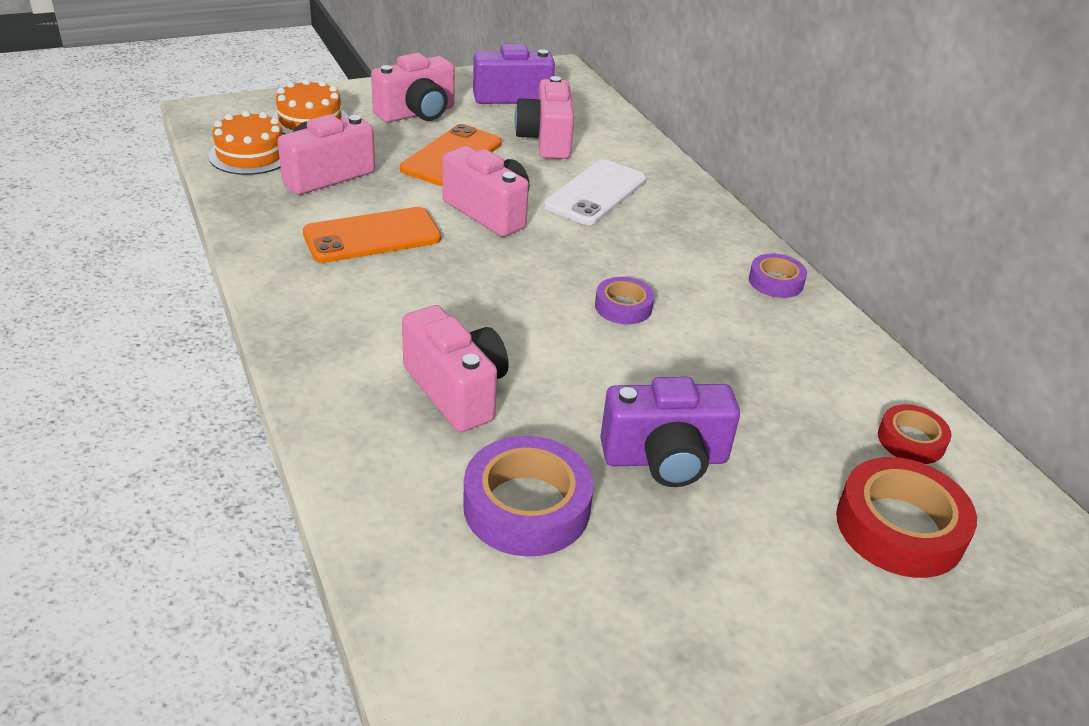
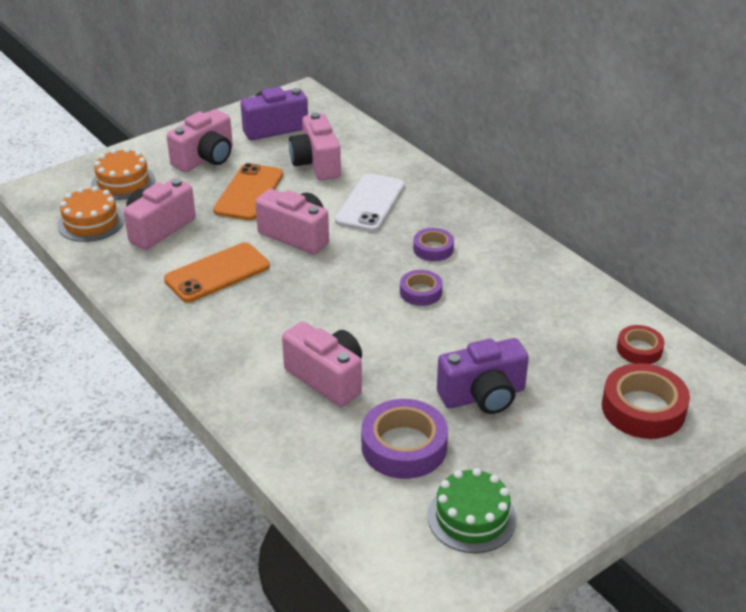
camera: 10 degrees left, 0 degrees up
purple tape [749,253,807,298] -> purple tape moved to [413,228,454,261]
none -> green cake [428,468,517,553]

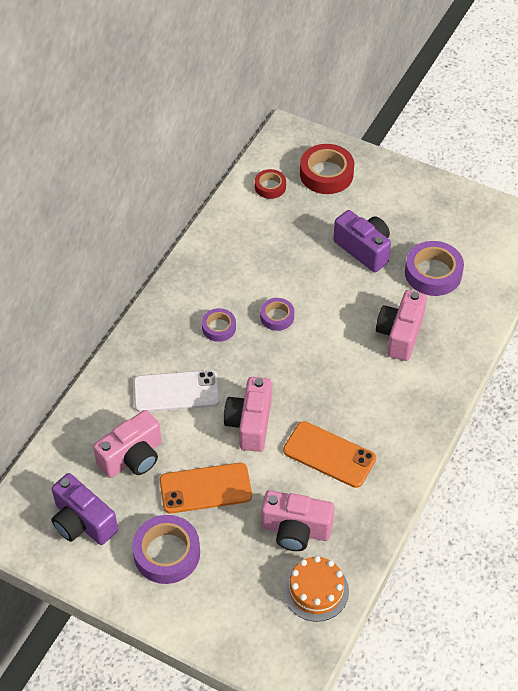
camera: 115 degrees left, 15 degrees up
orange cake [91,148,155,200] -> none
pink camera [167,109,233,172] -> purple tape [132,515,200,584]
green cake [428,468,517,553] -> none

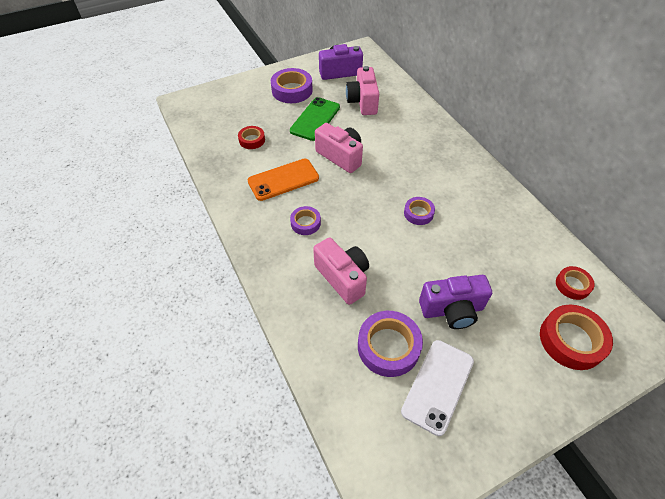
camera: 125 degrees right, 0 degrees up
white phone [134,370,220,412] -> white phone moved to [401,340,474,436]
orange phone [160,463,252,513] -> green phone [290,97,340,141]
purple tape [202,308,236,342] -> purple tape moved to [290,206,321,235]
pink camera [261,490,334,551] -> red tape [238,126,265,149]
orange cake [283,556,349,622] -> none

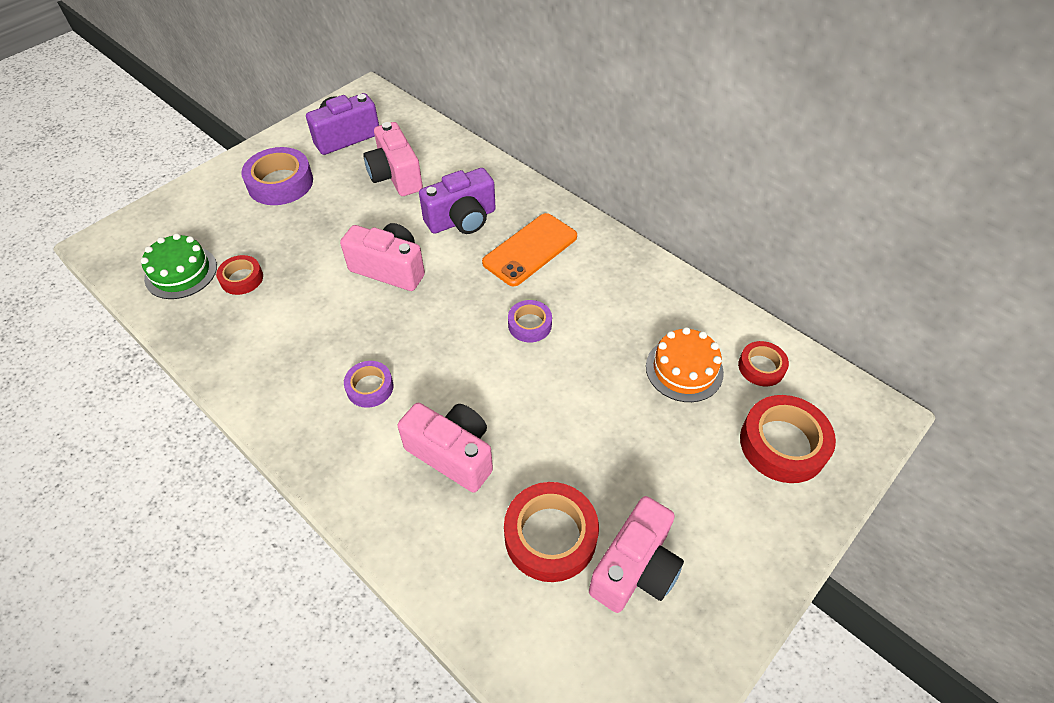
camera: 20 degrees left, 0 degrees up
orange phone [248,159,319,201] -> orange phone moved to [482,213,577,286]
green phone [290,97,340,141] -> none
purple tape [358,311,423,377] -> red tape [504,482,599,582]
white phone [401,340,474,436] -> pink camera [589,496,684,613]
purple camera [419,275,492,329] -> purple camera moved to [419,168,496,234]
none -> green cake [141,233,217,299]
none -> orange cake [646,327,724,402]

